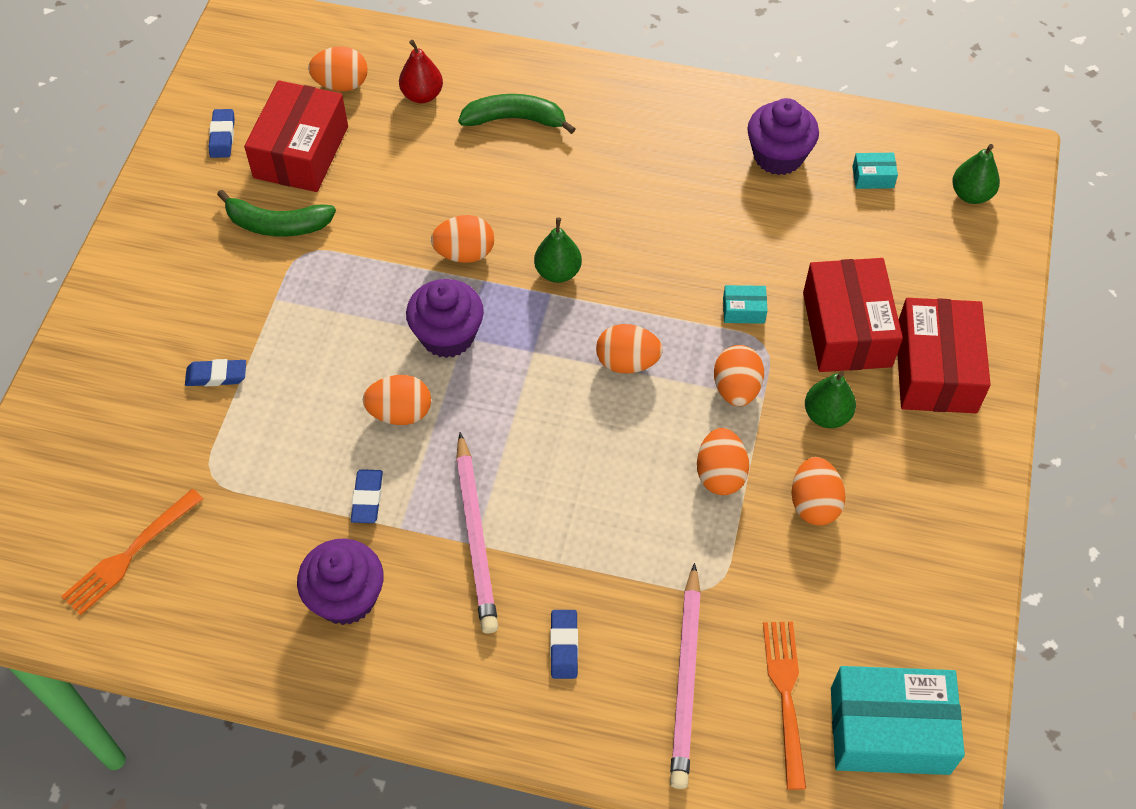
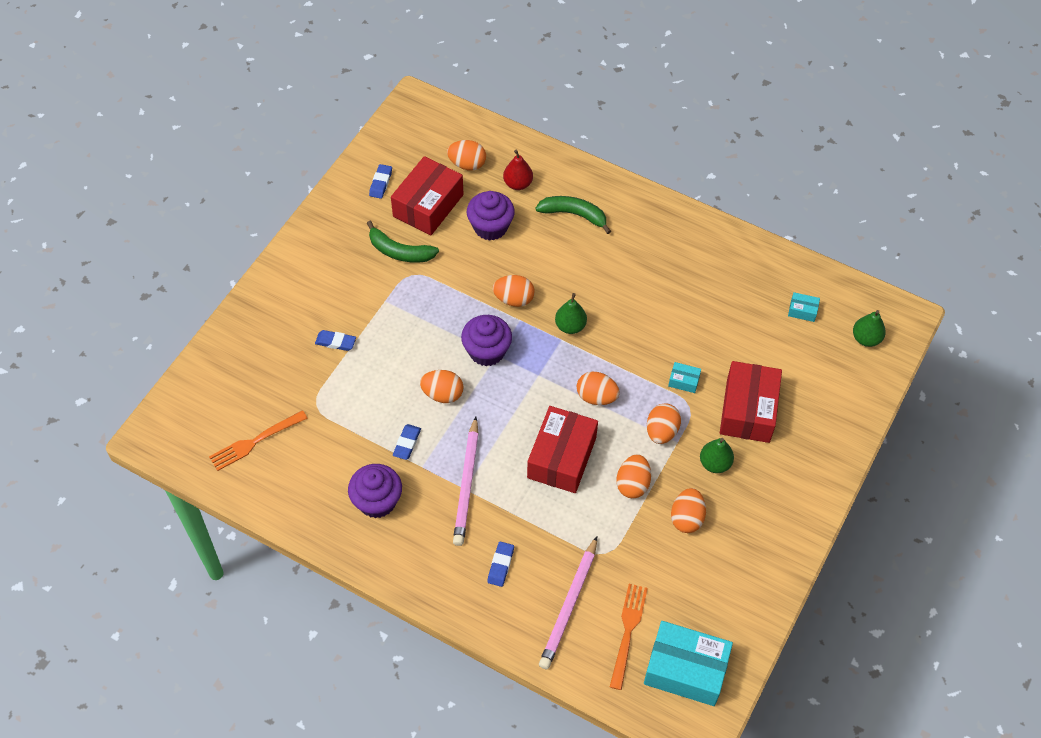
camera: 15 degrees right, 0 degrees up
purple cupcake [747,98,819,175] -> purple cupcake moved to [467,191,515,241]
red box [897,298,991,413] -> red box moved to [527,406,598,493]

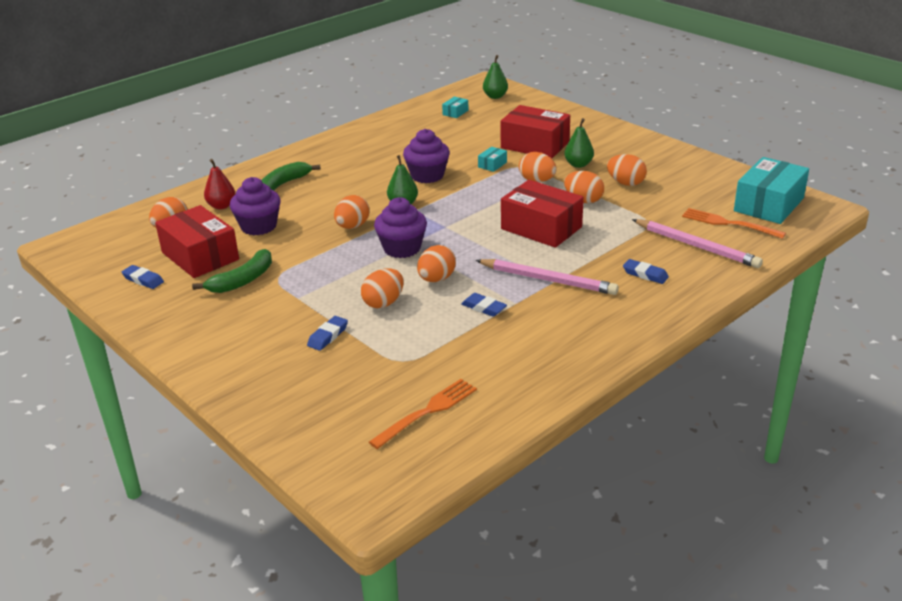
camera: 70 degrees left, 25 degrees down
orange fork [209,410,308,471] -> orange fork turned 120 degrees counterclockwise [369,379,477,449]
purple cupcake [348,464,402,518] -> purple cupcake moved to [403,129,450,183]
orange egg [577,372,620,405] -> orange egg moved to [361,268,404,308]

